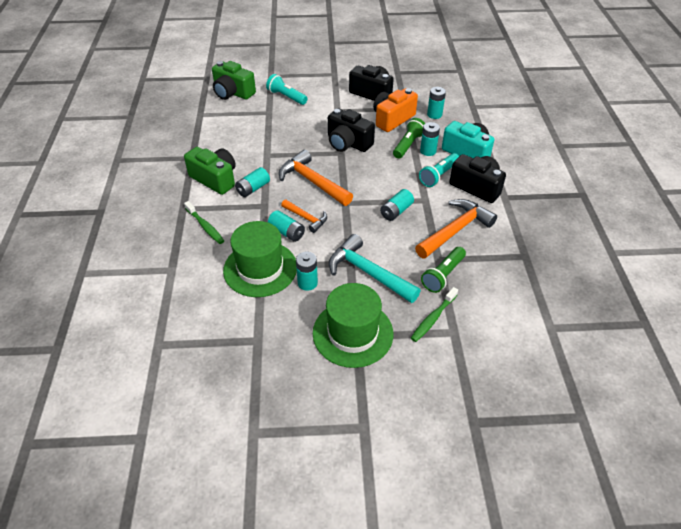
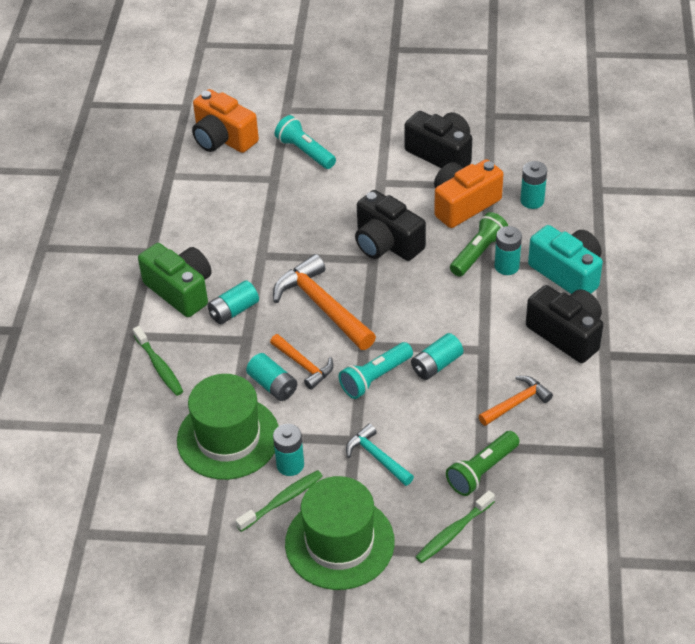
camera: 10 degrees right, 0 degrees up
green camera [212,61,256,100] -> orange camera [192,89,259,153]
turquoise hammer [329,234,421,303] -> turquoise hammer [346,424,414,486], size x0.57
orange hammer [415,199,497,259] -> orange hammer [479,376,553,426], size x0.57
turquoise flashlight [419,153,459,187] -> turquoise flashlight moved to [339,342,413,399]
none -> green toothbrush [235,470,323,532]

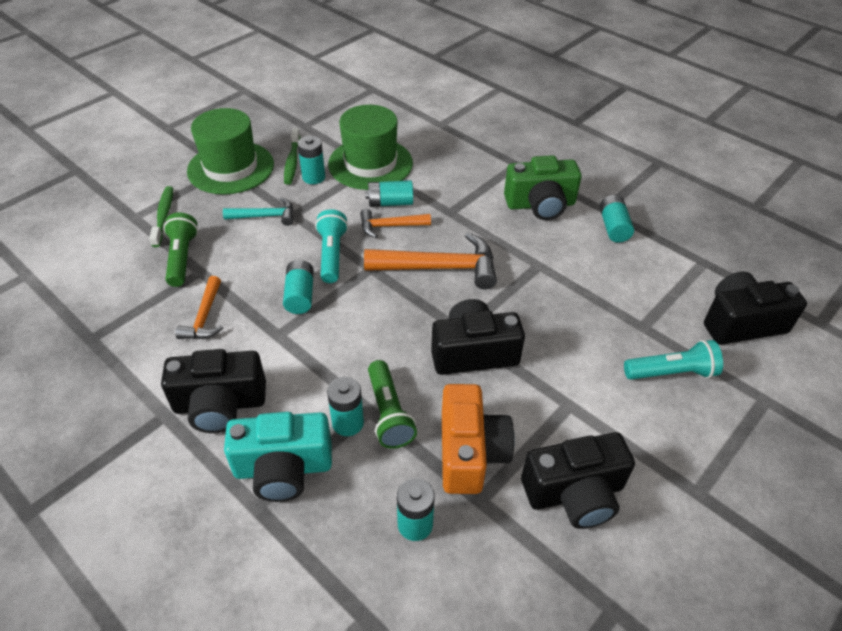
camera: 125 degrees right, 0 degrees up
green toothbrush [133,326,183,396] -> none
orange camera [192,89,259,153] -> black camera [704,271,807,345]
turquoise battery [207,280,259,324] -> turquoise battery moved to [600,195,634,242]

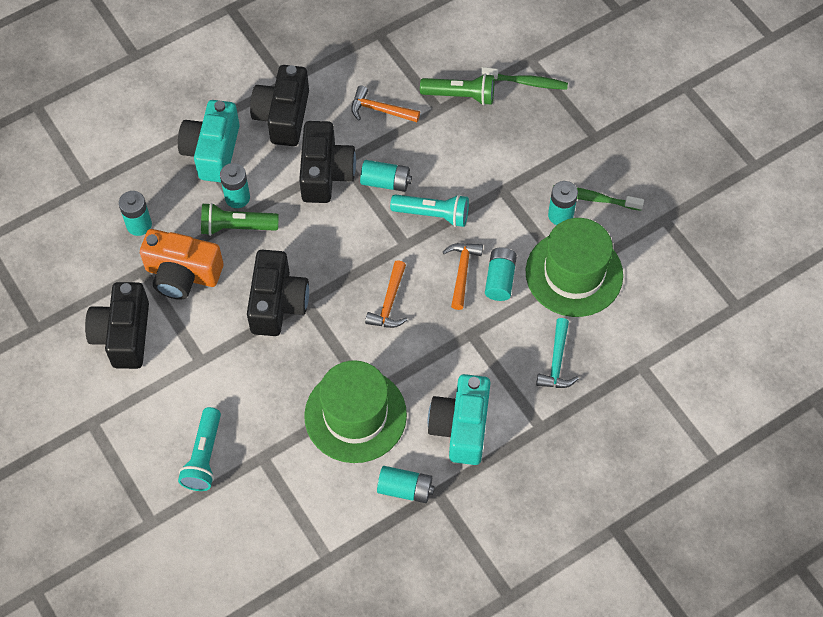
camera: 105 degrees right, 15 degrees up
green hat [187,108,274,194] -> green hat moved to [304,360,407,463]
turquoise hammer [223,197,293,226] -> turquoise hammer moved to [536,318,579,388]
orange hammer [364,232,497,289] -> orange hammer [365,260,407,328], size x0.57
green camera [504,155,582,220] -> turquoise camera [428,374,491,465]
black camera [704,271,807,345] -> black camera moved to [299,121,356,203]

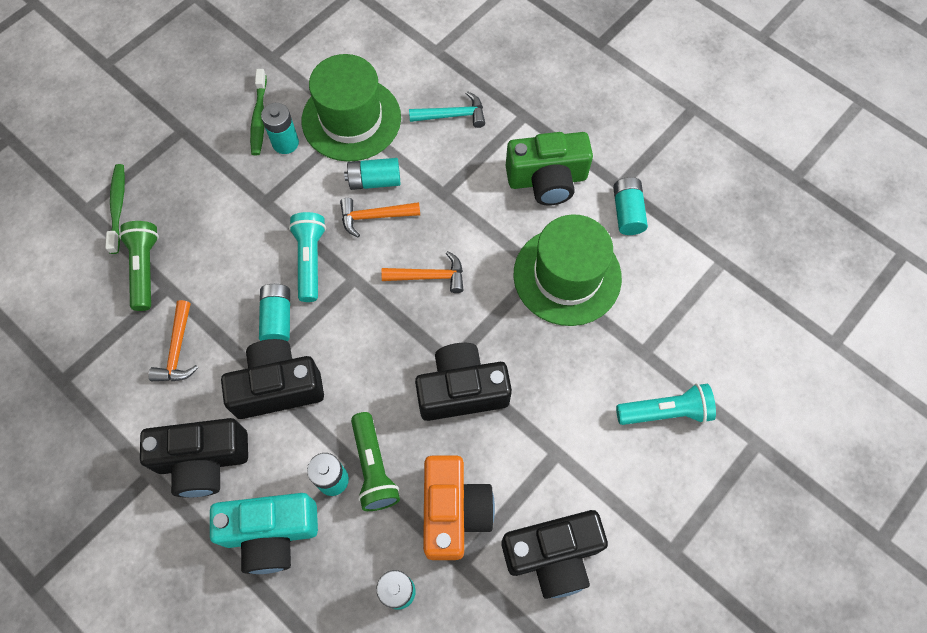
camera: 105 degrees left, 5 degrees up
turquoise camera [428,374,491,465] -> green camera [506,132,593,206]

